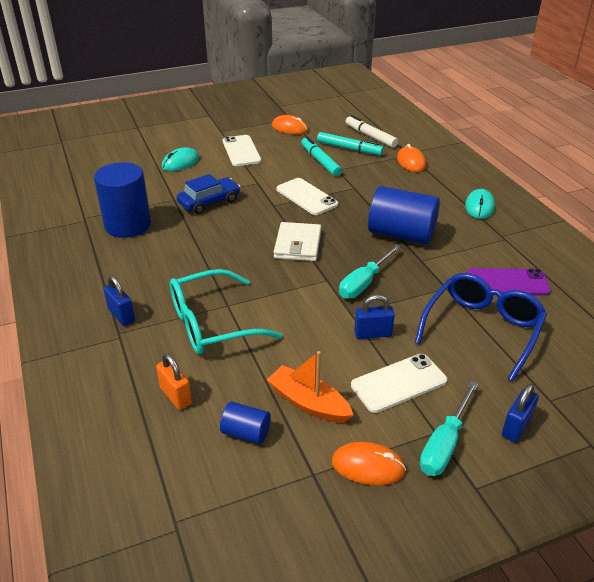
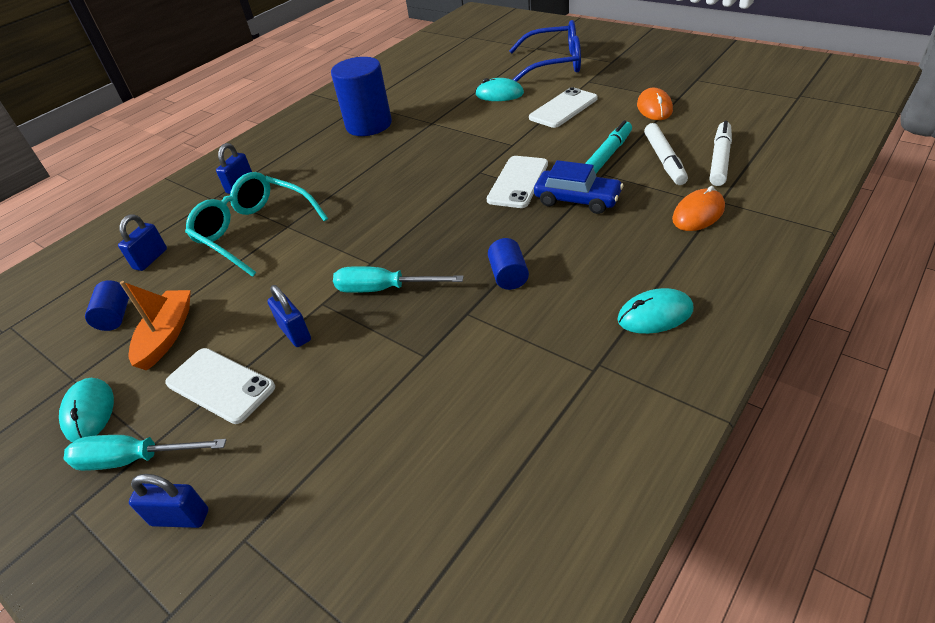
camera: 65 degrees right, 5 degrees up
orange padlock [156,353,192,410] -> blue padlock [118,214,167,271]
blue car [177,174,240,214] -> blue car moved to [534,160,623,214]
white wallet [274,222,321,261] -> none
turquoise marker [317,132,384,155] -> white marker [644,123,688,185]
orange mouse [332,442,406,485] -> turquoise mouse [59,378,114,442]
blue cylinder [368,186,440,245] -> blue cylinder [488,238,529,290], size x0.49
blue glasses [415,273,547,381] -> blue glasses moved to [509,20,581,82]
purple phone [467,268,551,296] -> none

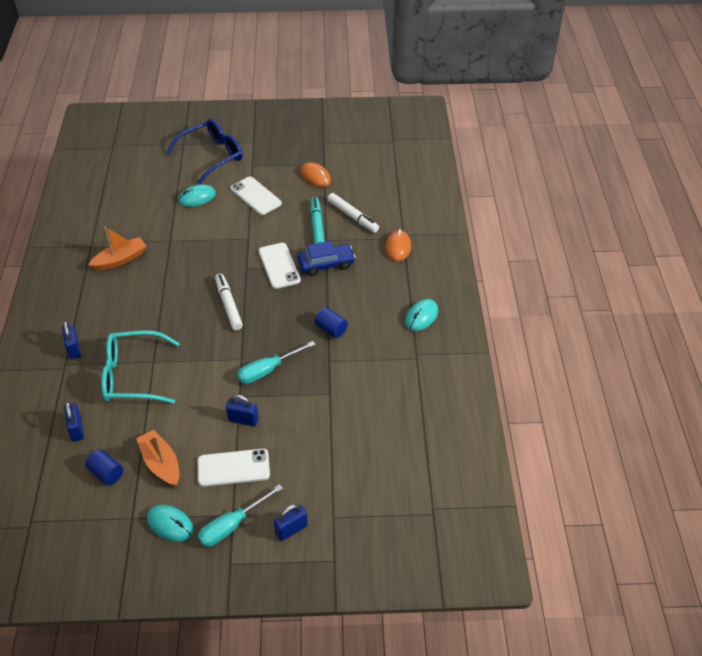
camera: 45 degrees left, 5 degrees up
blue cylinder [331,57,392,136] -> orange boat [88,227,147,271]
white phone [529,87,597,128] -> white phone turned 45 degrees counterclockwise [230,177,282,215]
white marker [710,121,732,186] -> white marker moved to [215,274,243,330]

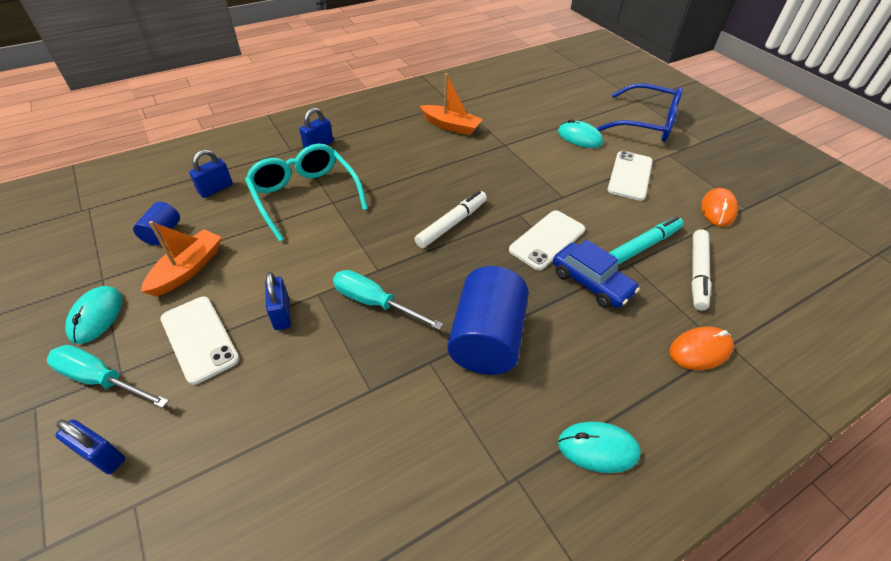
camera: 60 degrees right, 0 degrees up
blue cylinder [315,308,348,338] -> blue cylinder [447,266,529,375], size x2.02

